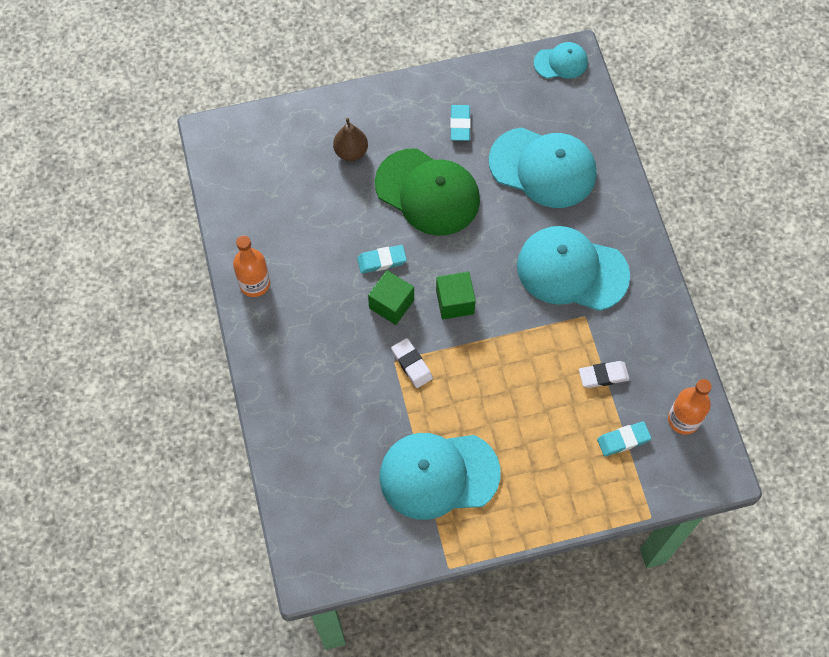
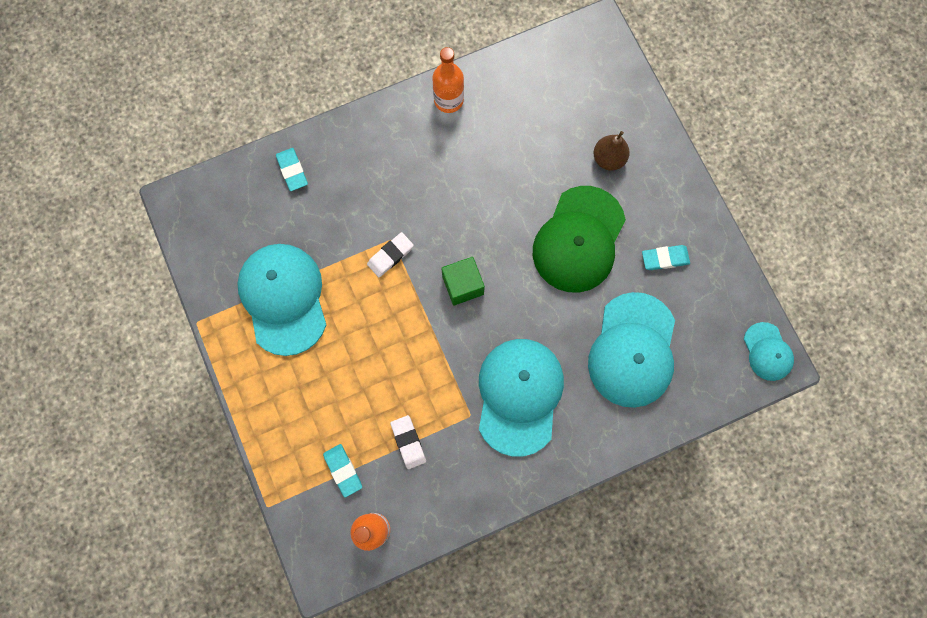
camera: 80 degrees right, 10 degrees up
turquoise eraser [357,245,407,274] -> turquoise eraser moved to [276,148,308,191]
green cube [368,271,414,325] -> none

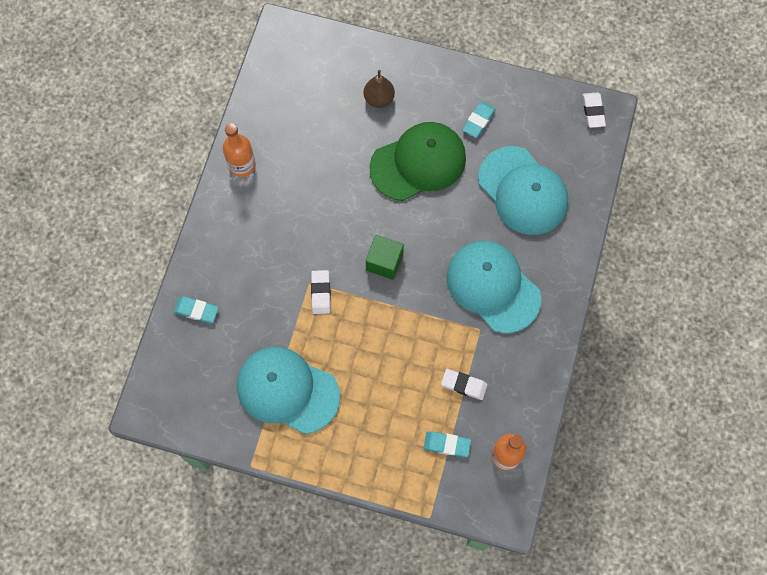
camera: 50 degrees left, 5 degrees down
green cap [533,186,626,293] -> green cap turned 90 degrees counterclockwise [369,122,466,201]
turquoise cap [744,322,794,381] -> white eraser [583,92,606,128]

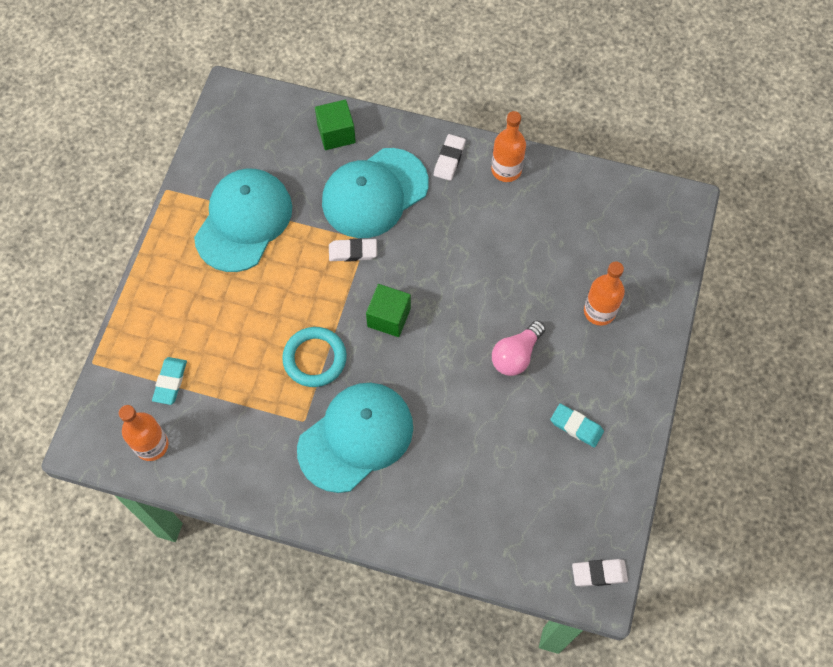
camera: 90 degrees right, 5 degrees down
turquoise eraser [174,296,219,323] -> green cube [315,100,356,150]
brown pear [364,70,395,108] -> orange bottle [584,262,625,326]
green cap [369,122,466,201] -> pink light bulb [492,320,546,376]
white eraser [441,369,488,400] -> white eraser moved to [434,134,466,181]
turquoise cap [478,146,568,235] -> turquoise cap moved to [322,148,429,238]
none -> turquoise ring [282,327,347,387]

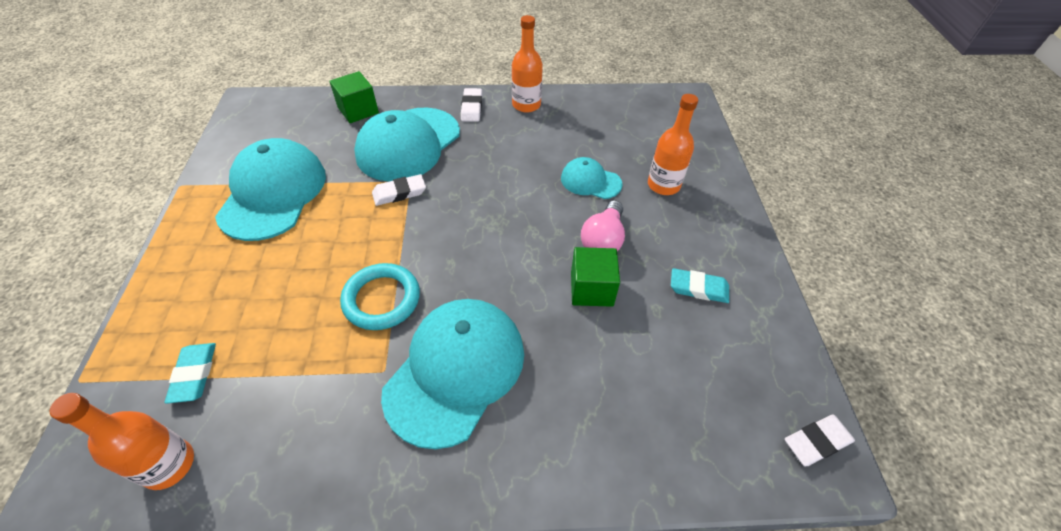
camera: 20 degrees left, 15 degrees down
green cube [366,284,411,337] -> green cube moved to [571,247,620,307]
none -> turquoise cap [561,157,622,199]

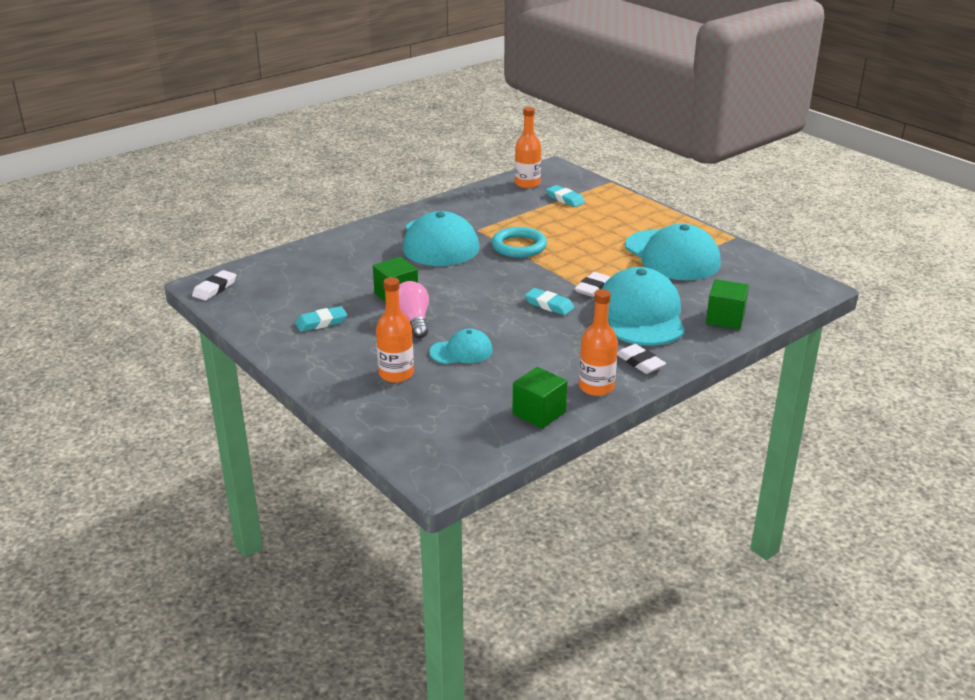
camera: 145 degrees right, 20 degrees down
none -> green cube [512,367,567,429]
none -> turquoise eraser [525,288,575,315]

